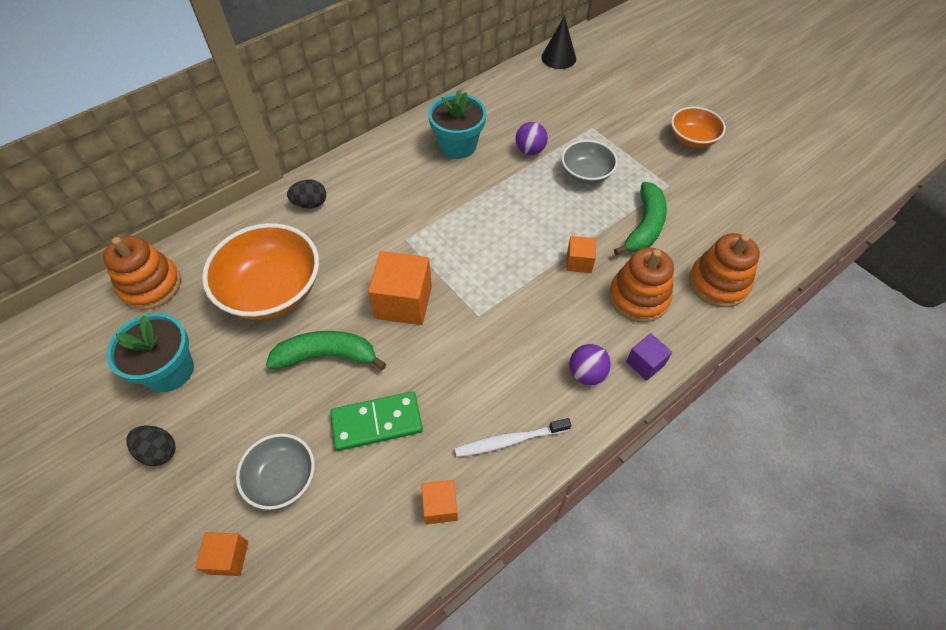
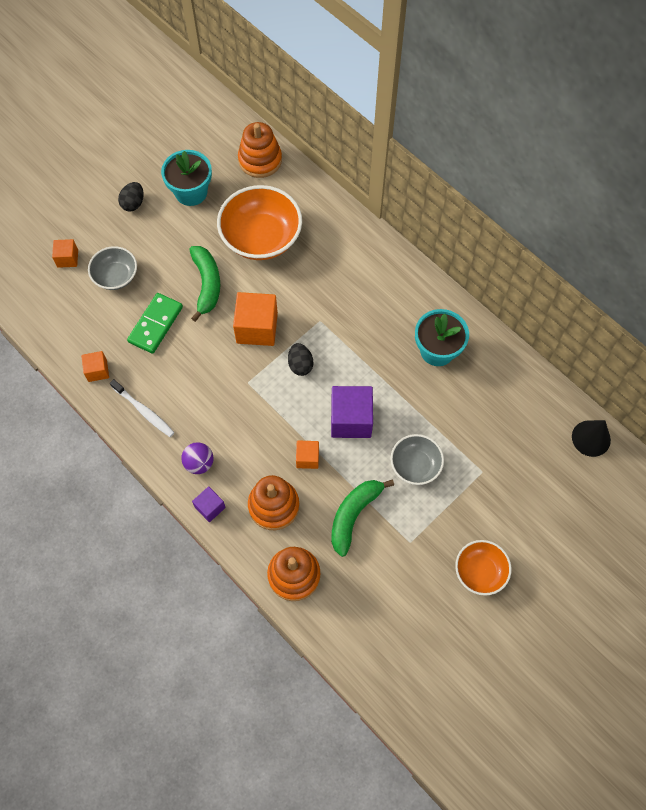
camera: 85 degrees right, 10 degrees up
black egg [287,179,326,209] -> black egg moved to [288,343,313,376]
green domino [330,391,423,451] -> green domino turned 45 degrees clockwise [127,293,183,354]
white toothbrush [455,418,571,457] -> white toothbrush turned 150 degrees clockwise [110,379,175,437]
purple ball [515,122,548,155] -> none
green banana [614,182,667,255] -> green banana turned 105 degrees clockwise [331,480,394,557]
none -> purple cube [331,386,373,438]

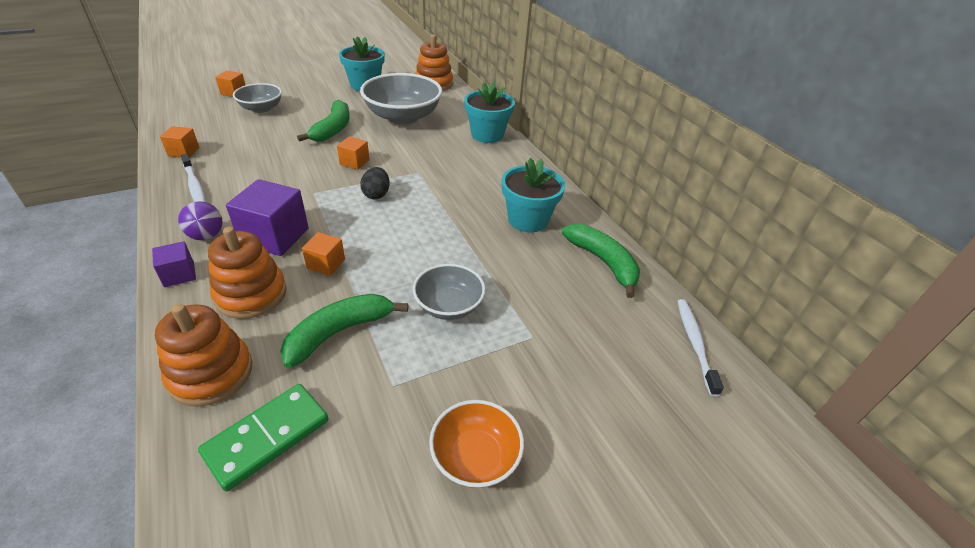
camera: 15 degrees right, 25 degrees down
black egg [118,182,144,212] -> none
green domino [127,293,183,354] -> green domino moved to [198,384,329,492]
orange bowl [217,185,302,260] -> grey bowl [360,73,442,125]
orange cube [233,292,278,346] -> orange cube [337,136,370,170], size x0.54
purple cube [331,386,373,438] -> purple cube moved to [226,179,309,256]
black cone [572,420,611,457] -> white toothbrush [677,299,724,396]
none -> turquoise flower pot [464,82,515,143]
none -> green banana [562,224,640,298]

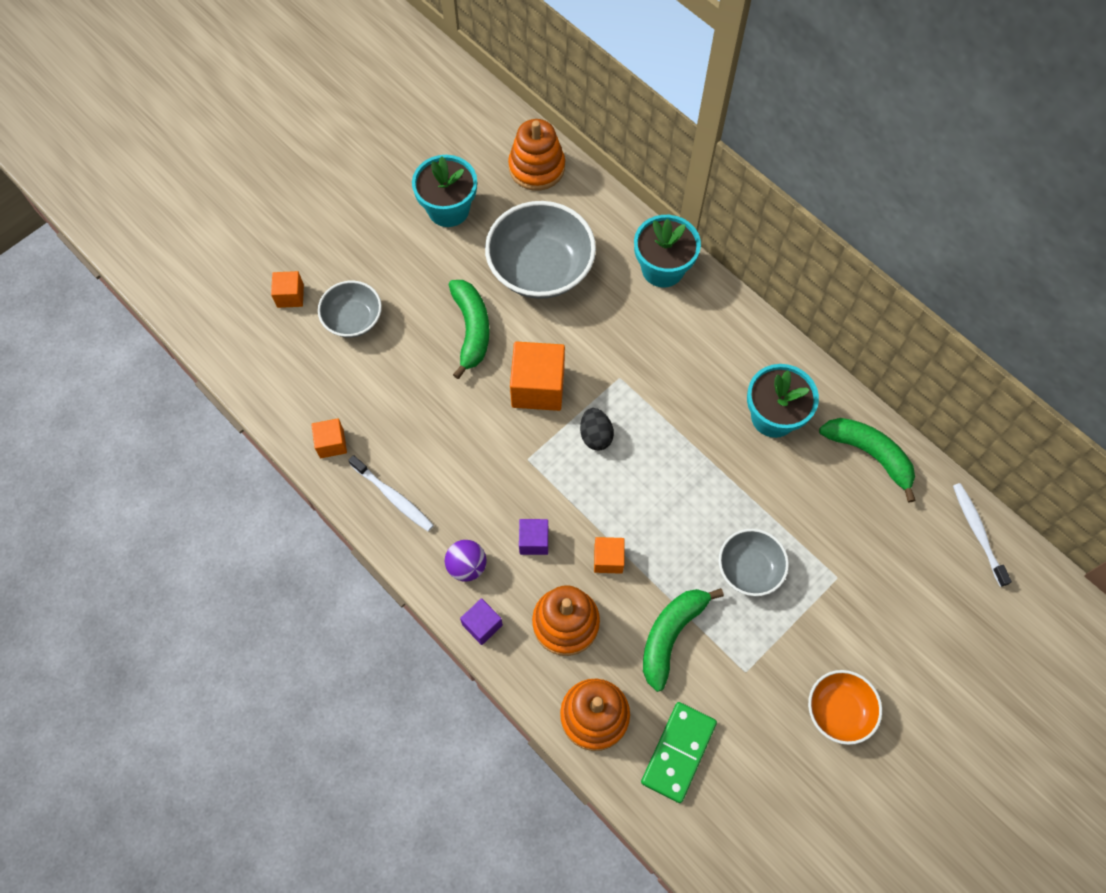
camera: 15 degrees left, 25 degrees up
purple cube [226,179,309,256] -> purple cube [519,519,548,555], size x0.54
orange cube [337,136,370,170] -> orange cube [510,341,565,411], size x1.84

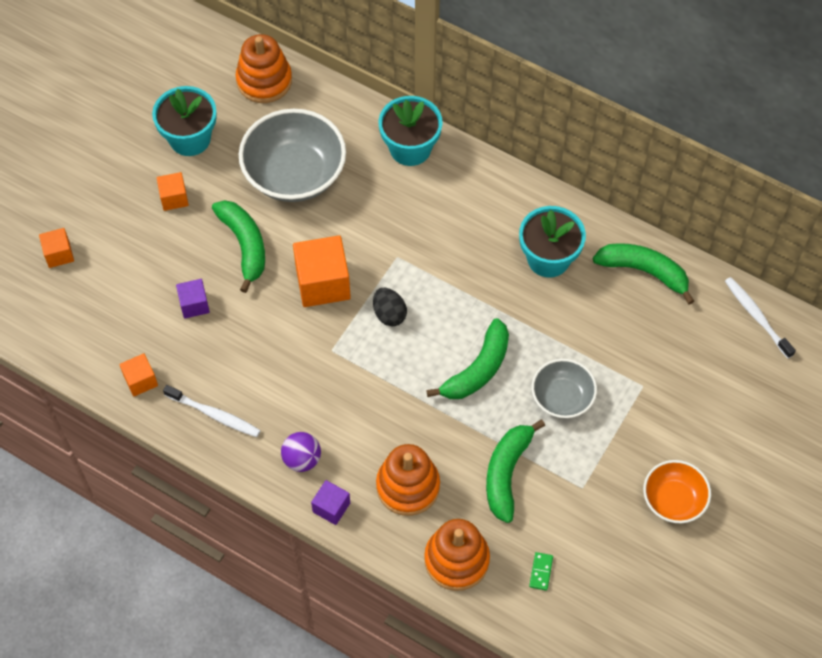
camera: 15 degrees left, 5 degrees down
grey bowl [318,281,382,338] -> none
purple cube [519,519,548,555] -> purple cube moved to [176,279,210,319]
orange cube [594,537,625,574] -> orange cube moved to [157,172,189,211]
green domino [641,702,717,803] -> green domino [529,552,553,591], size x0.44
none -> green banana [426,318,509,399]

